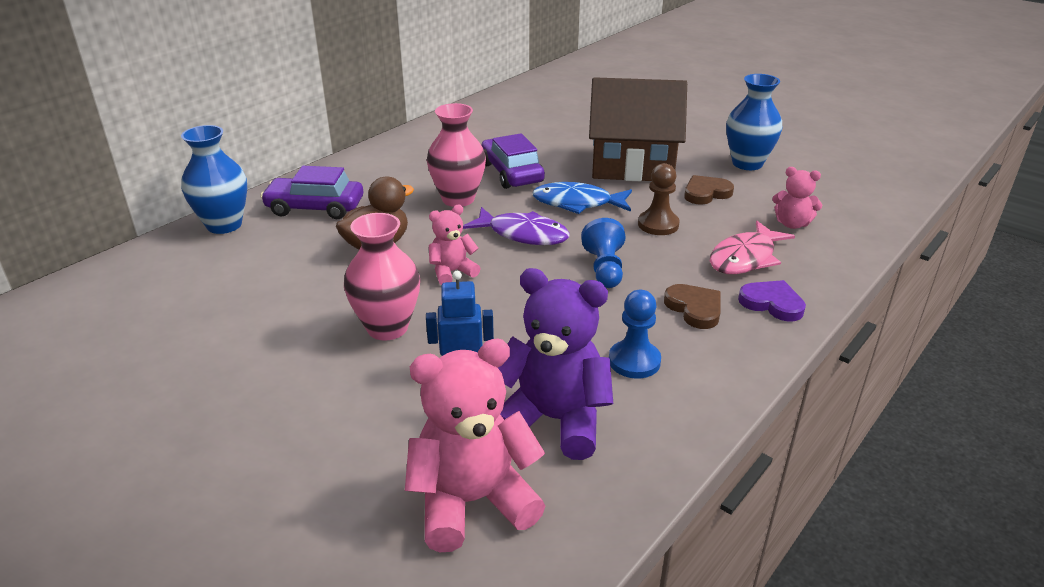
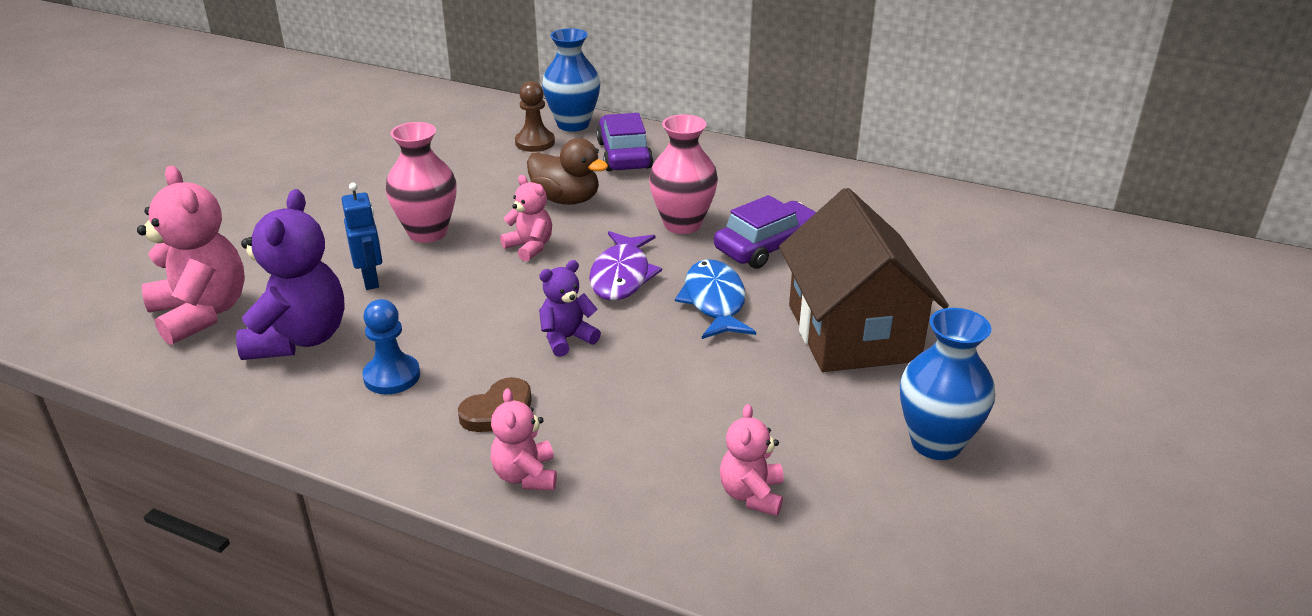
camera: 75 degrees right, 0 degrees up
blue pawn [581,218,626,288] -> purple teddy bear [539,260,601,357]
brown pawn [638,163,680,235] -> brown pawn moved to [515,81,555,152]
brown heart [684,175,734,205] -> none
pink fish [710,221,795,274] -> none
purple heart [738,280,806,321] -> pink teddy bear [490,388,557,490]

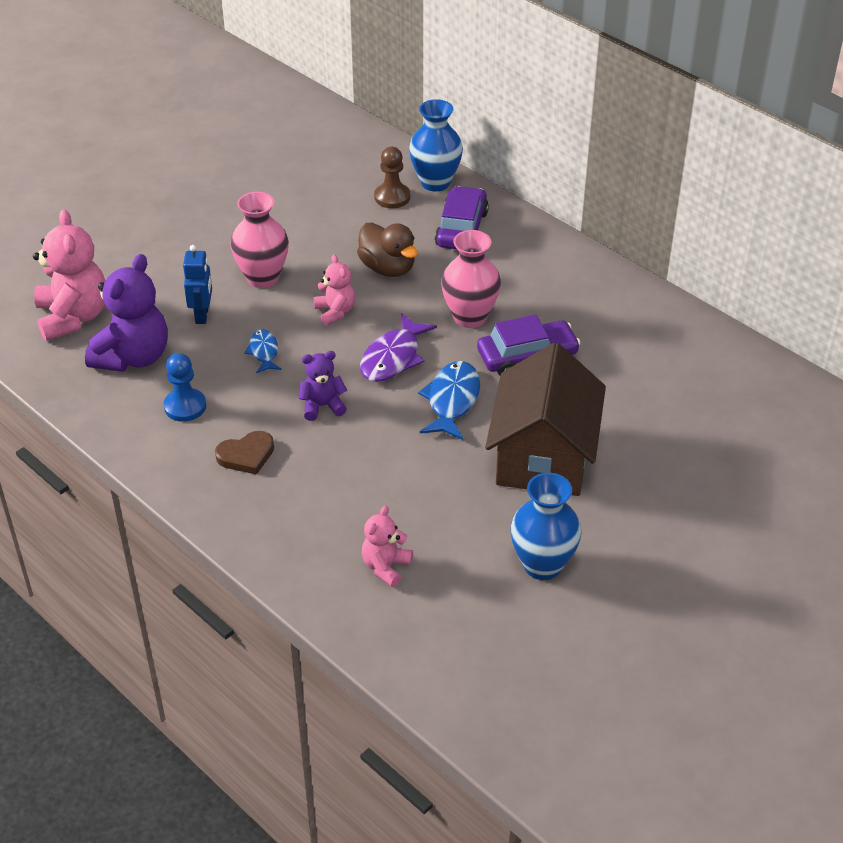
camera: 20 degrees right, 10 degrees up
pink teddy bear [490,388,557,490] -> none
none -> blue fish [244,329,281,373]

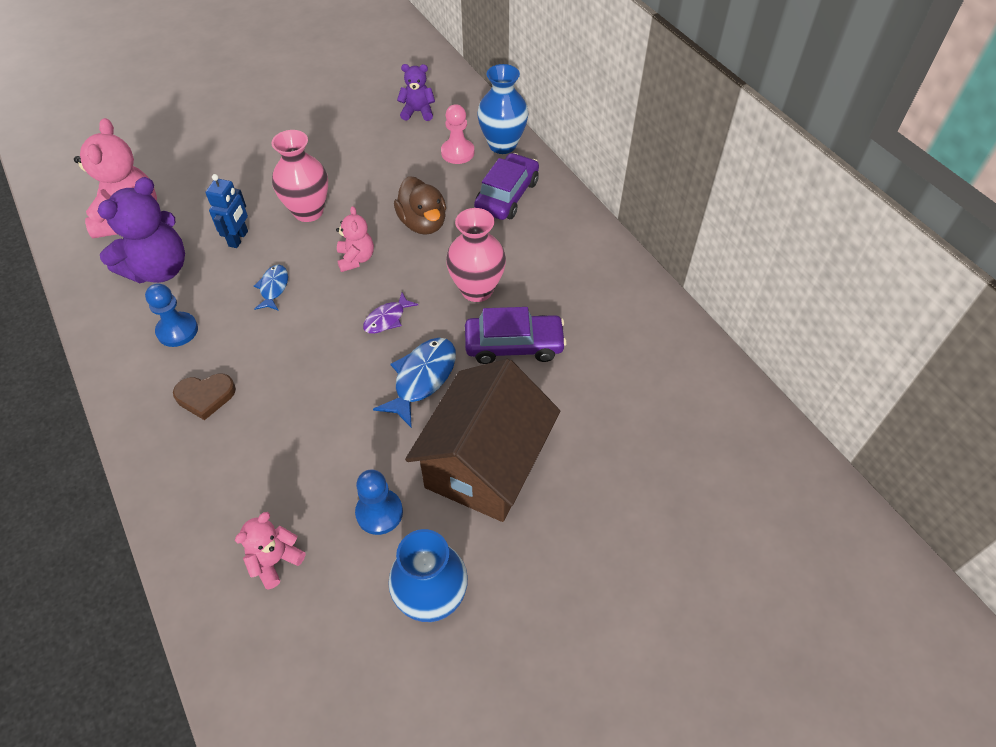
camera: 15 degrees right, 10 degrees up
purple teddy bear [298,351,348,421] -> purple teddy bear moved to [397,64,435,121]
purple fish [360,313,437,382] -> purple fish [363,292,418,334], size x0.60
brown pawn [374,147,410,208] -> pink pawn [441,104,474,164]
none -> blue pawn [355,469,403,535]

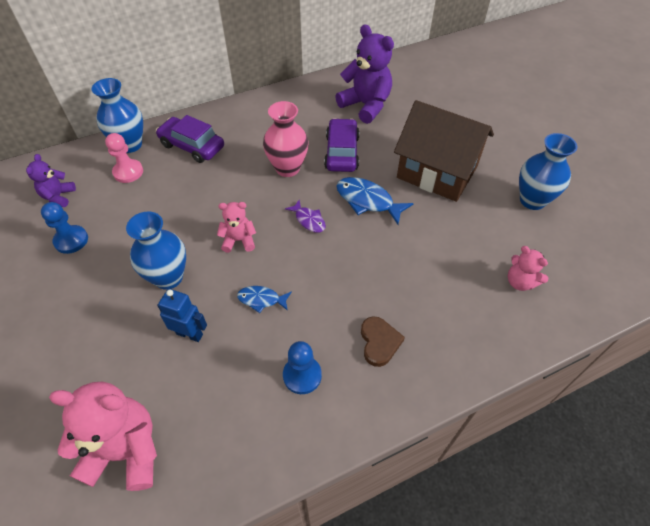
camera: 85 degrees left, 0 degrees up
purple teddy bear [97,177,185,283] -> purple teddy bear moved to [335,24,394,124]
pink vase [272,130,328,222] -> blue vase [126,212,186,290]
blue pawn [355,469,403,535] -> blue pawn moved to [41,202,88,254]
brown duck [394,176,446,235] -> none

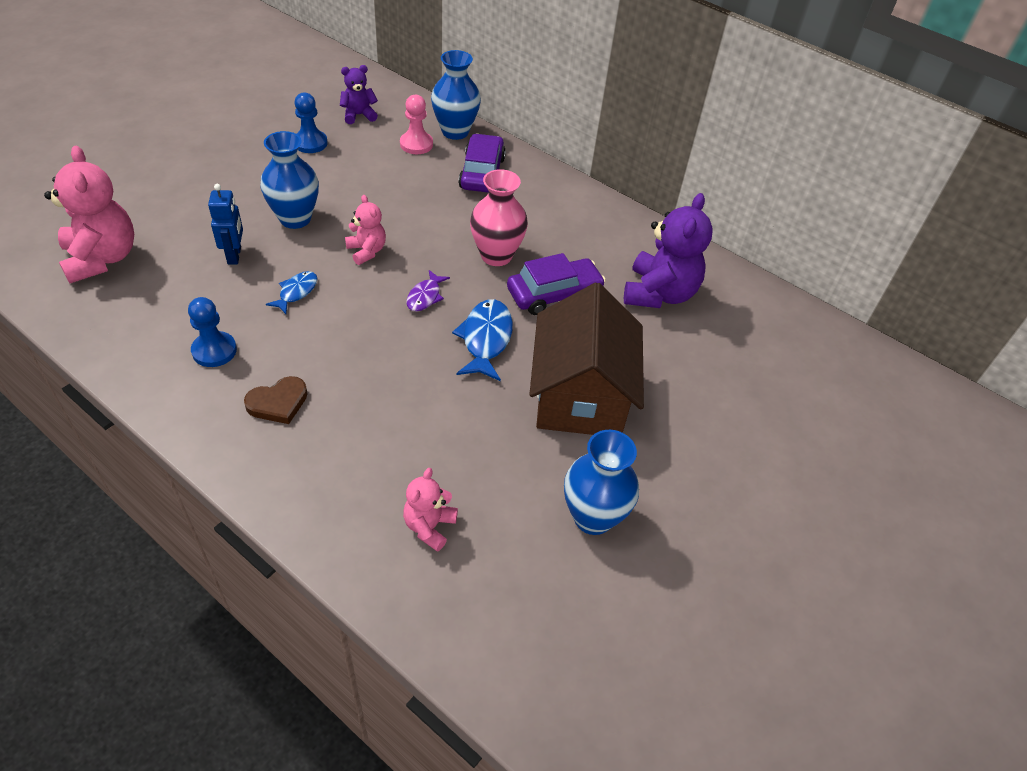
camera: 60 degrees right, 5 degrees down
blue fish [237,286,292,313] -> blue fish turned 45 degrees clockwise [266,271,317,314]

